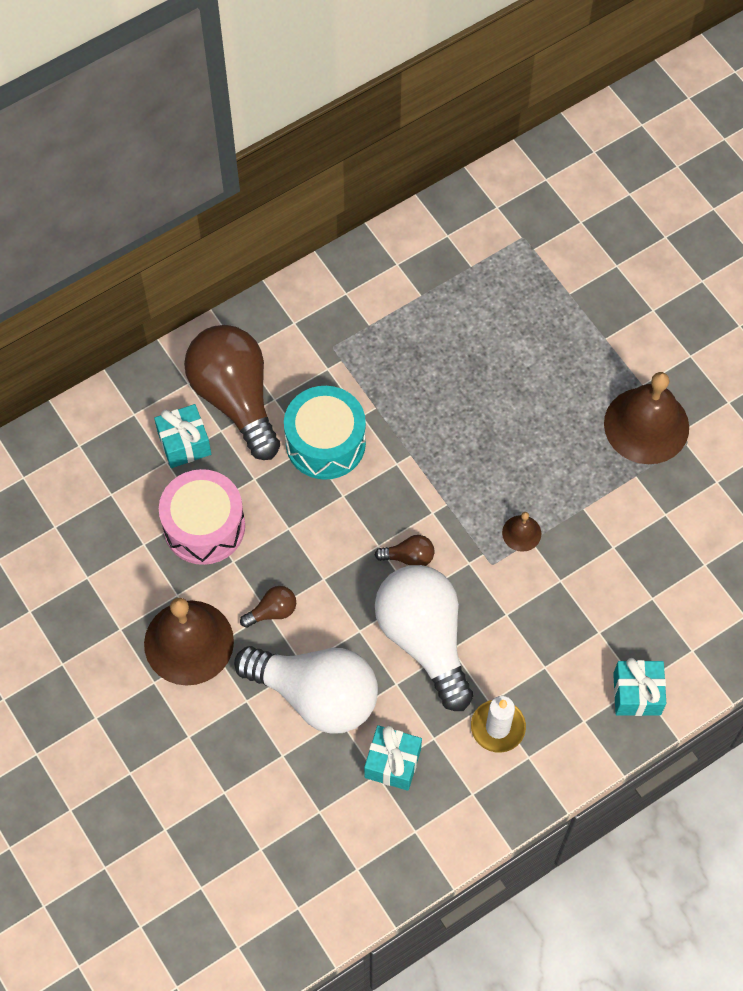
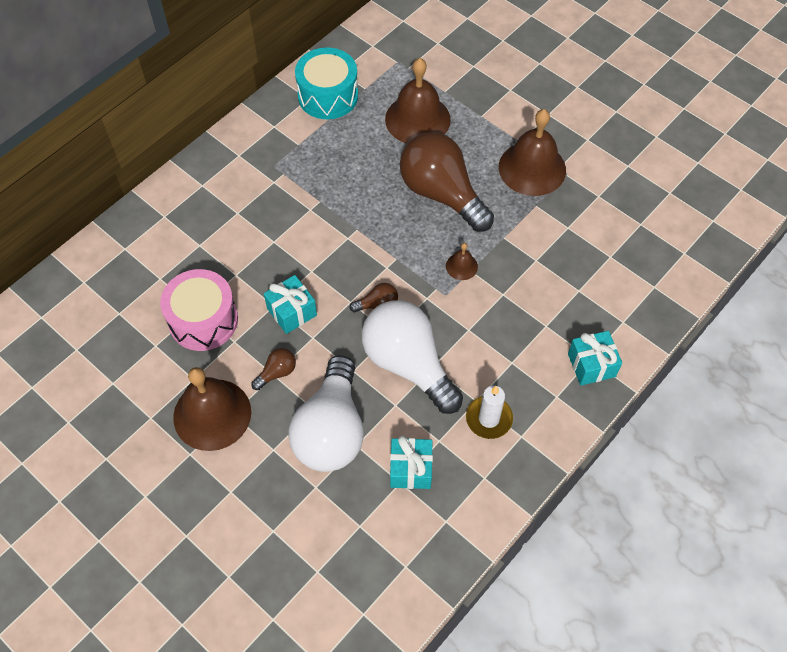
camera: 15 degrees left, 5 degrees down
turquoise gift [154,404,211,468] -> turquoise gift moved to [264,275,317,334]
brown light bulb [184,325,280,460] -> brown light bulb moved to [400,132,494,232]
white light bulb [234,646,378,734] -> white light bulb turned 90 degrees clockwise [288,355,364,472]
turquoise drum [284,386,366,480] -> turquoise drum moved to [295,47,358,119]
none -> brown bell [385,58,451,144]

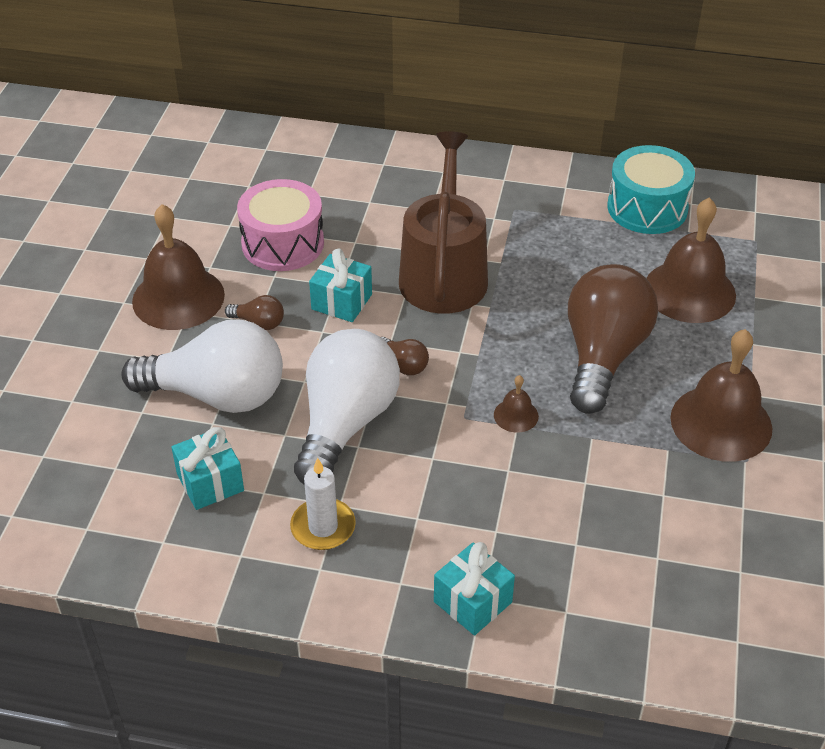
camera: 60 degrees right, 15 degrees down
white light bulb [288,355,364,472] -> white light bulb turned 150 degrees counterclockwise [122,320,283,413]
none -> brown watering can [399,131,488,314]

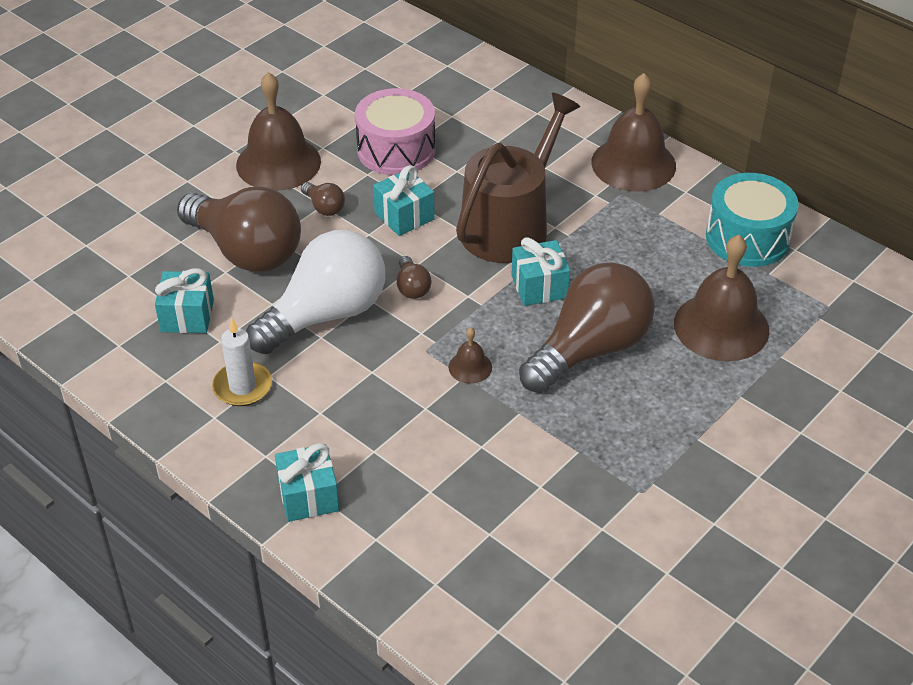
camera: 30 degrees right, 0 degrees up
white light bulb [122,320,283,413] -> brown light bulb [177,187,301,272]
brown bell [670,329,772,462] -> brown bell moved to [591,73,676,192]
none -> turquoise gift [511,237,570,306]

